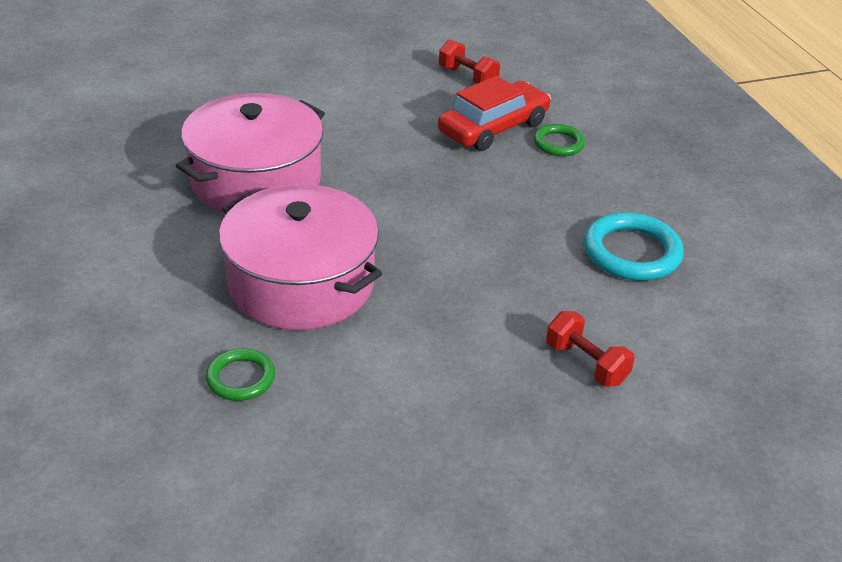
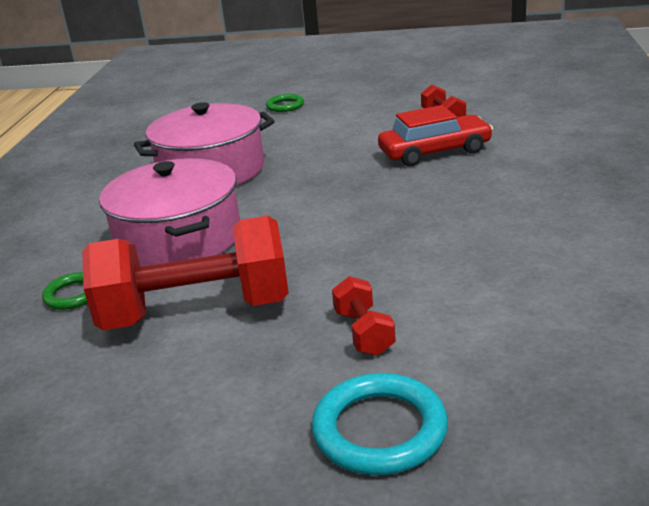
camera: 30 degrees right, 10 degrees down
green ring [534,124,585,156] -> green ring moved to [266,94,304,112]
turquoise ring [584,212,684,281] -> turquoise ring moved to [311,373,448,475]
none -> red dumbbell [82,216,289,330]

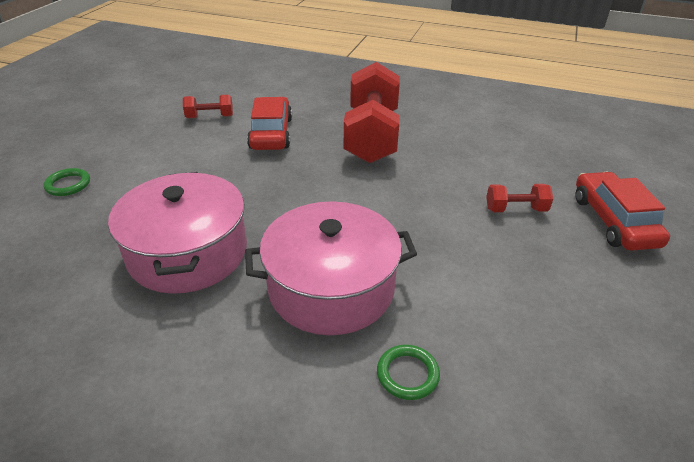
camera: 80 degrees left, 10 degrees up
red dumbbell [82,216,289,330] -> red dumbbell moved to [344,62,400,163]
turquoise ring [311,373,448,475] -> red car [576,172,670,251]

